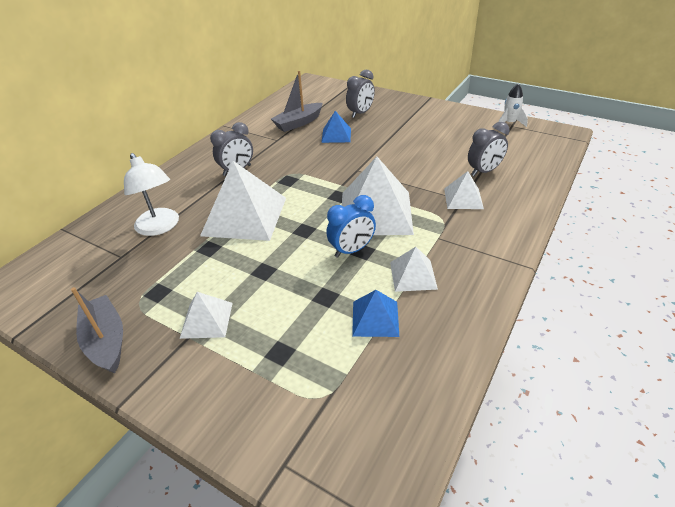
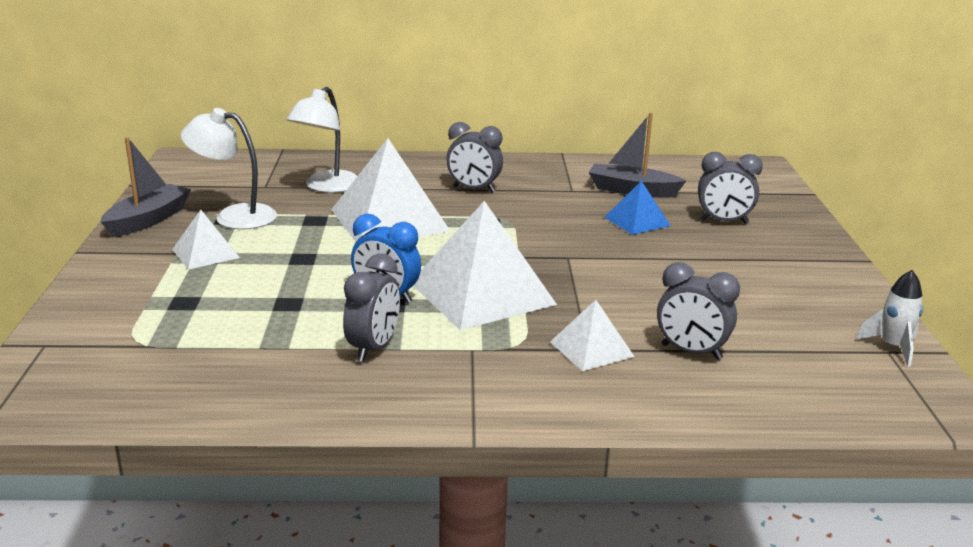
camera: 55 degrees right, 15 degrees down
blue pyramid [352,290,399,337] -> none
white pyramid [390,247,438,292] -> grey clock [343,254,400,362]
none -> white lamp [181,108,277,230]

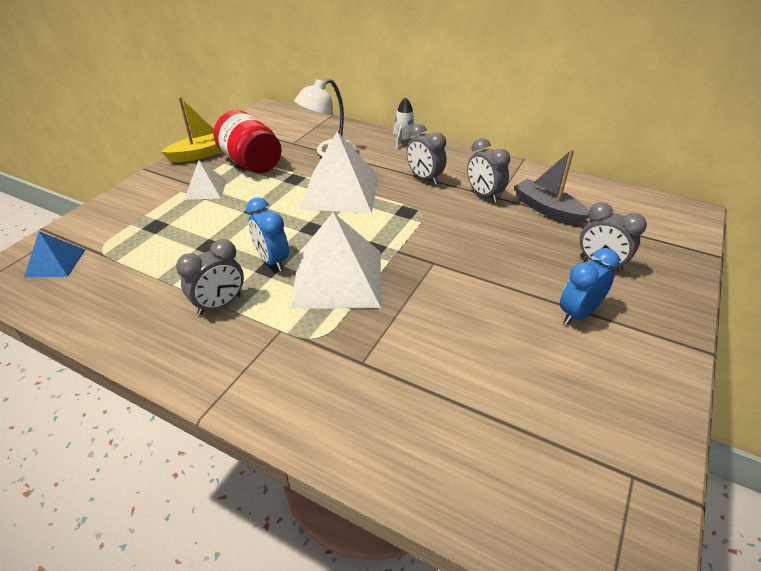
camera: 30 degrees right, 15 degrees up
grey boat [101,137,191,237] -> yellow boat [161,97,222,162]
white lamp [181,108,277,230] -> red jar [214,110,282,173]
white pyramid [550,300,635,371] -> none
blue pyramid [604,181,671,235] -> blue pyramid moved to [24,231,85,277]
grey clock [657,262,740,360] -> grey clock moved to [467,138,510,203]
white rocket [856,270,923,367] -> white rocket moved to [393,97,422,149]
none -> blue clock [560,248,619,325]

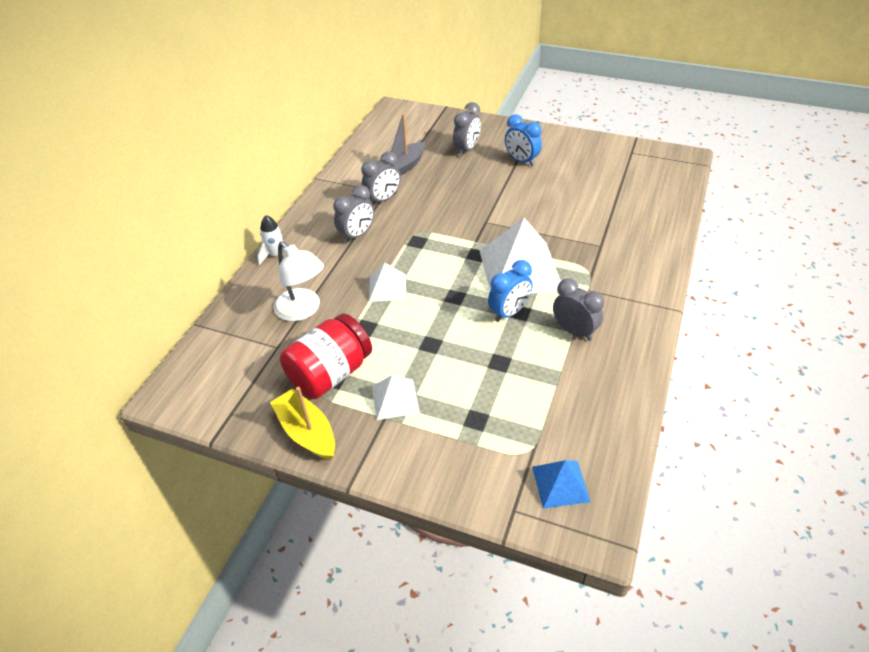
camera: 95 degrees left, 5 degrees up
white pyramid [300,131,379,213] -> white pyramid [369,263,406,302], size x0.51

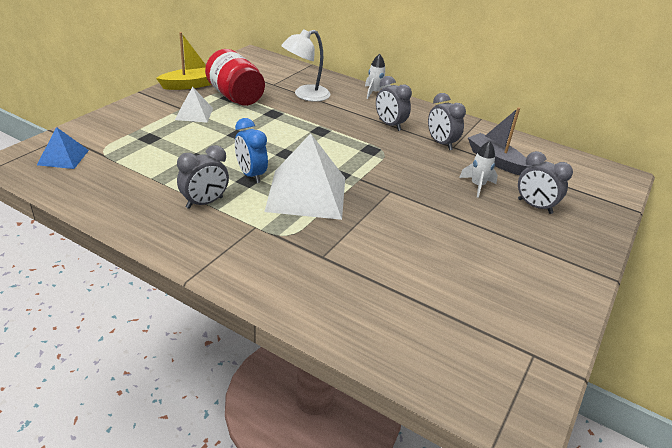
camera: 95 degrees right, 10 degrees down
white pyramid [369,263,406,302] -> none
blue clock [505,114,542,166] -> none
none -> white rocket [459,141,498,198]

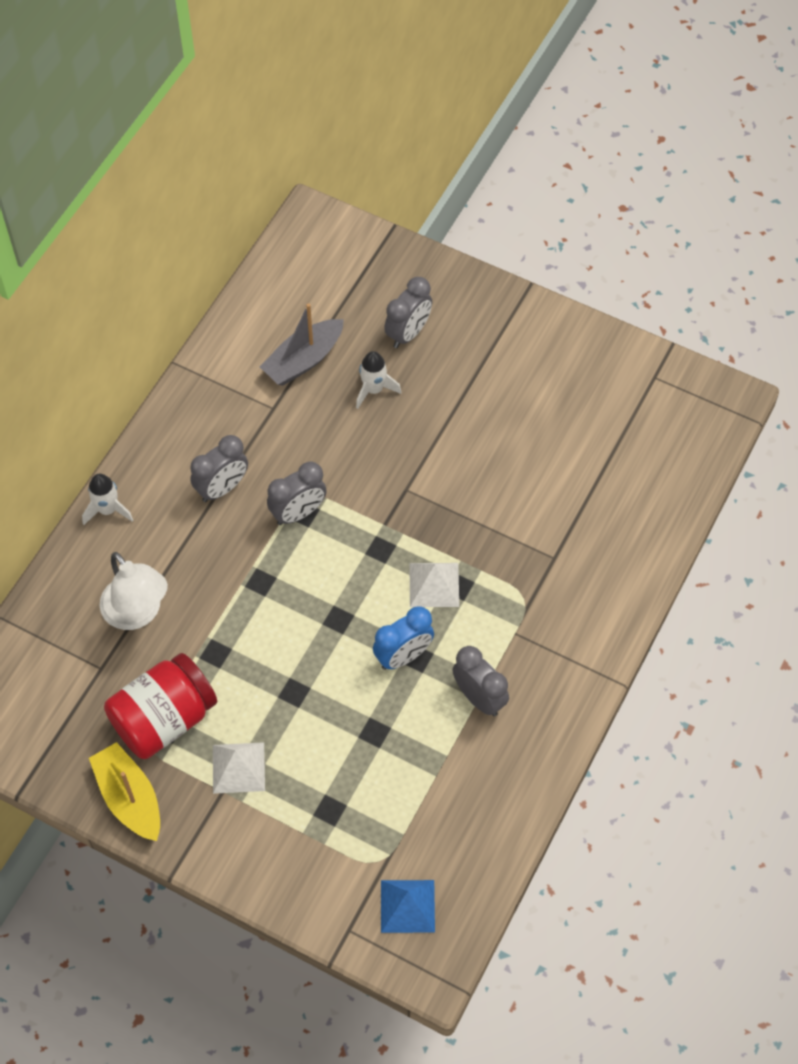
camera: 90 degrees left, 25 degrees up
white pyramid [264,133,345,220] -> white pyramid [409,563,459,607], size x0.51
grey clock [428,93,466,150] -> grey clock moved to [267,462,327,525]

